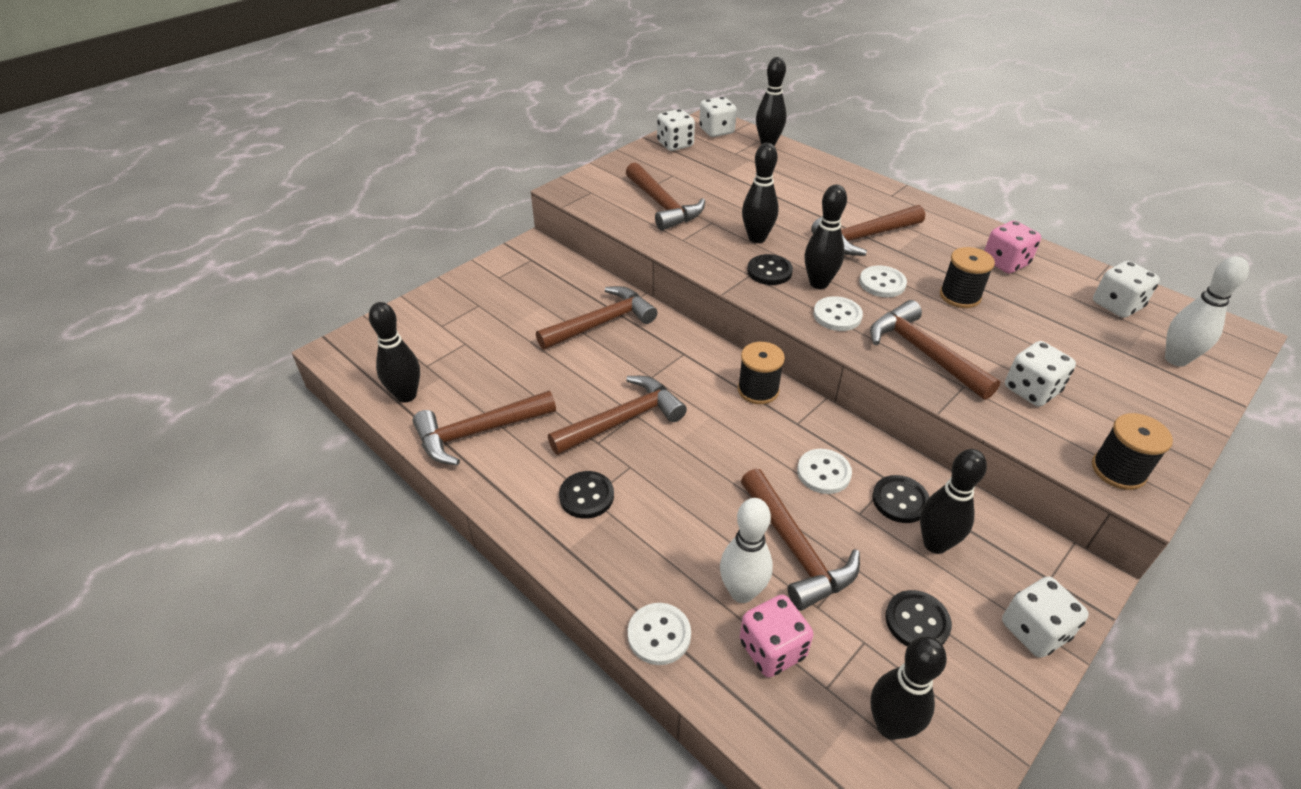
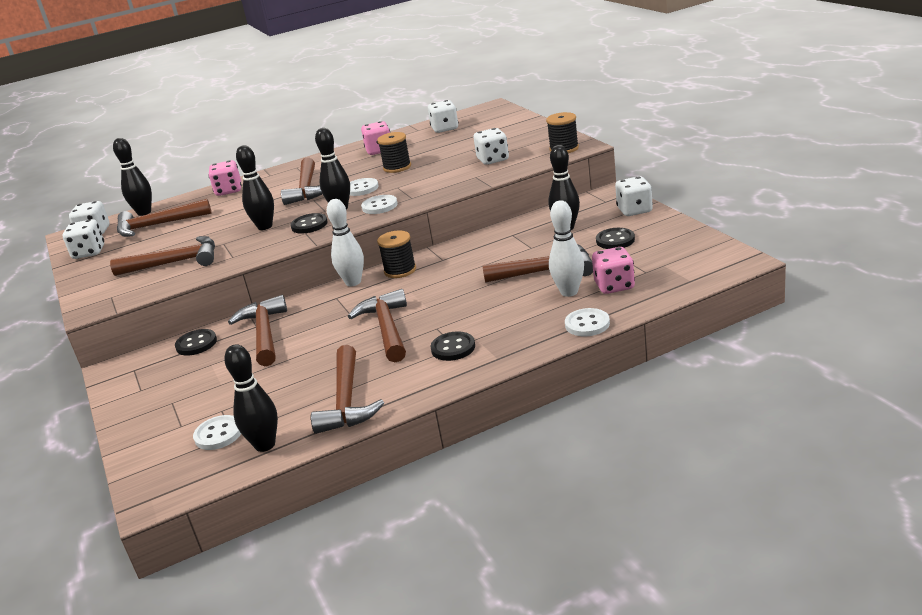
camera: 65 degrees left, 15 degrees down
white button [797,449,852,494] -> white button moved to [193,415,241,450]
brown hammer [870,300,1001,400] -> brown hammer moved to [117,199,211,237]
black bowling pin [871,636,947,740] -> none
black button [872,475,930,523] -> black button moved to [175,329,217,356]
white bowling pin [1165,256,1249,367] -> white bowling pin moved to [327,199,364,286]
none -> pink dice [208,160,241,196]

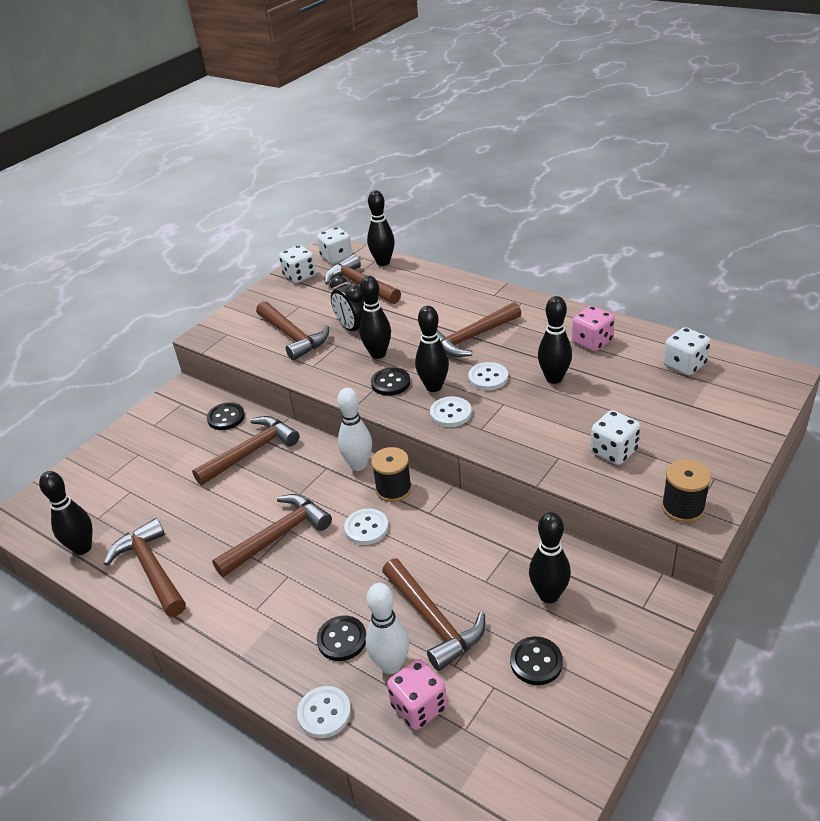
camera: 60 degrees right, 10 degrees up
white button [193,415,241,450] -> white button moved to [344,509,388,545]
pink dice [208,160,241,196] -> none
brown hammer [311,345,384,434] -> brown hammer turned 90 degrees clockwise [104,518,186,617]
black spool [377,132,411,173] -> black bowling pin [538,296,572,384]
black button [430,331,475,361] -> black button moved to [317,616,366,661]
white dice [615,176,653,216] -> none
none -> black clock [330,276,364,332]

